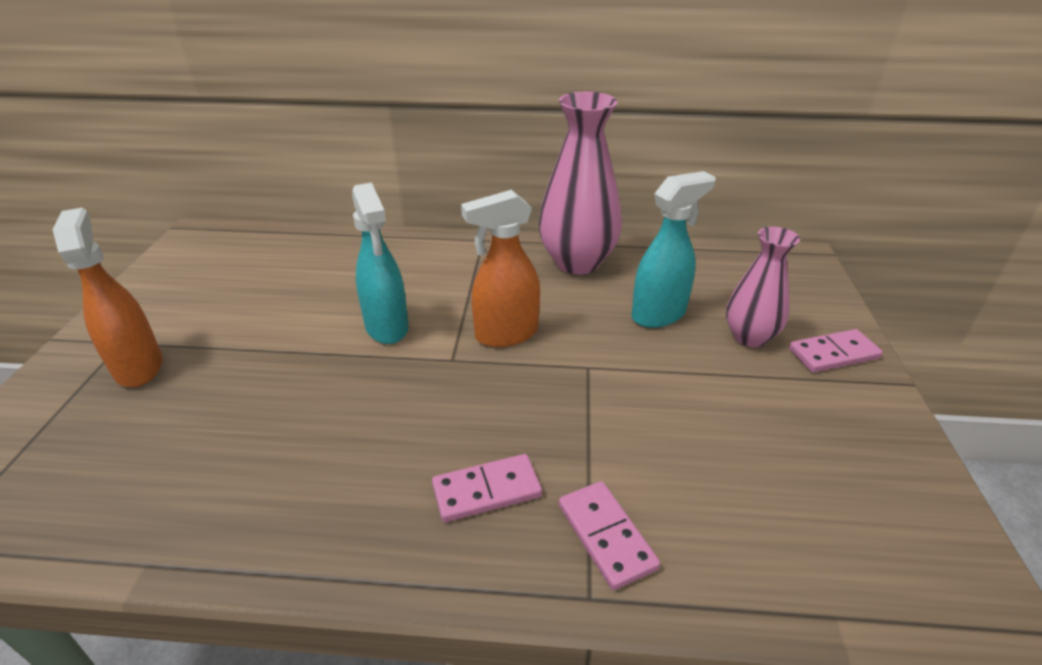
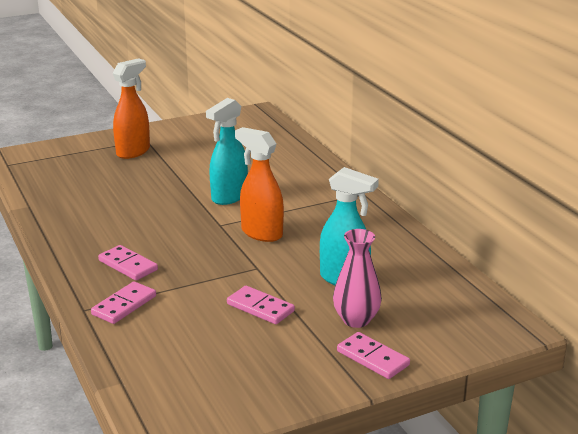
camera: 60 degrees right, 10 degrees down
pink vase [538,92,622,275] -> none
none -> pink domino [227,286,295,324]

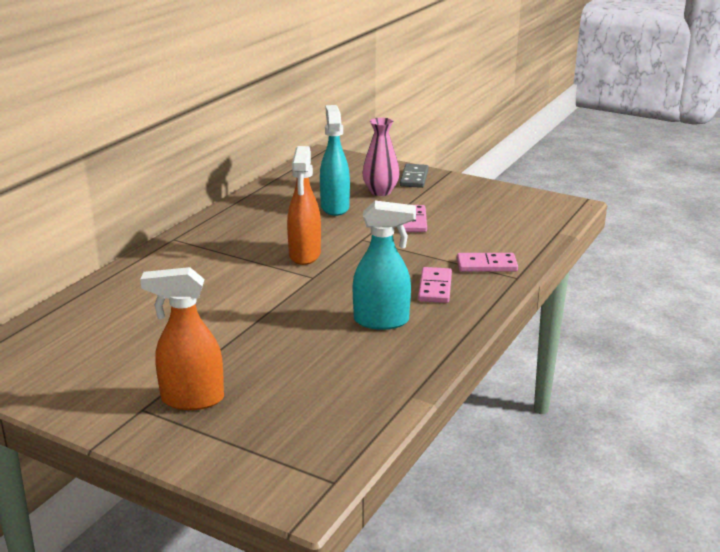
camera: 125 degrees left, 0 degrees up
turquoise spray bottle [206,98,248,205] -> turquoise spray bottle moved to [353,201,416,330]
pink domino [337,332,410,379] -> grey domino [400,164,429,188]

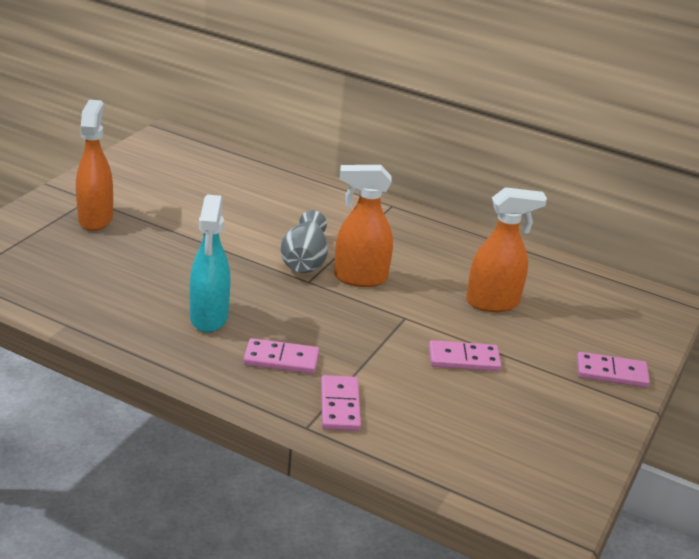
camera: 85 degrees right, 5 degrees up
turquoise spray bottle [320,105,350,216] -> orange spray bottle [466,187,547,312]
pink vase [362,118,400,196] -> none
grey domino [400,164,429,188] -> pink domino [577,352,650,388]
none -> grey vase [281,210,328,273]

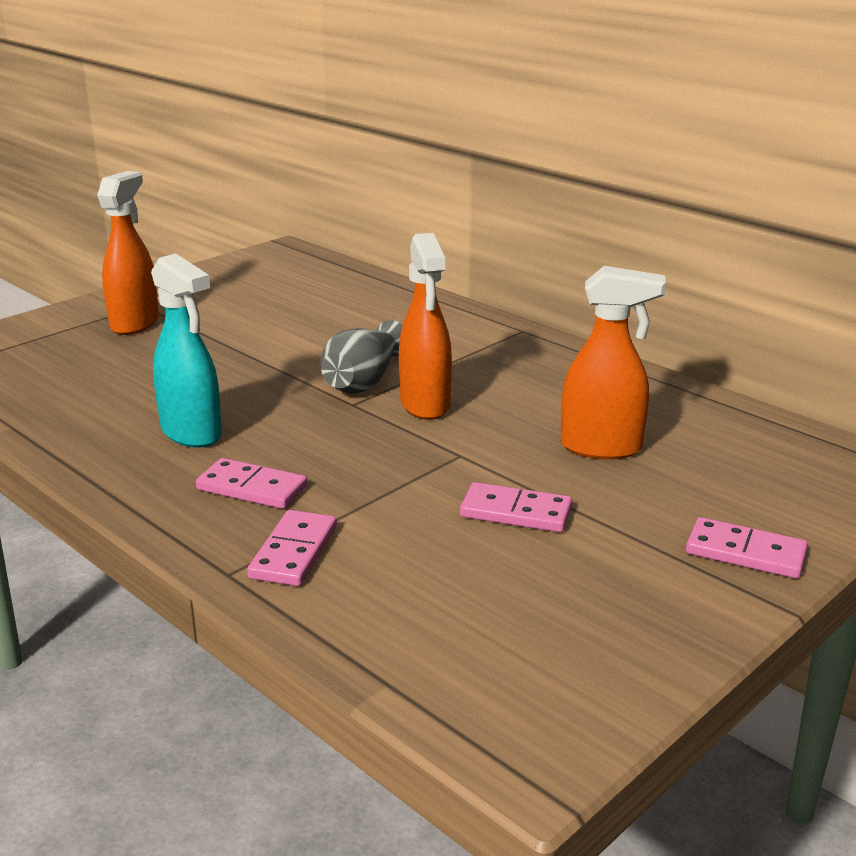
camera: 20 degrees right, 5 degrees down
turquoise spray bottle [189,195,230,333] -> turquoise spray bottle turned 60 degrees counterclockwise [151,253,222,448]
orange spray bottle [334,165,393,287] -> orange spray bottle turned 120 degrees counterclockwise [399,233,452,420]

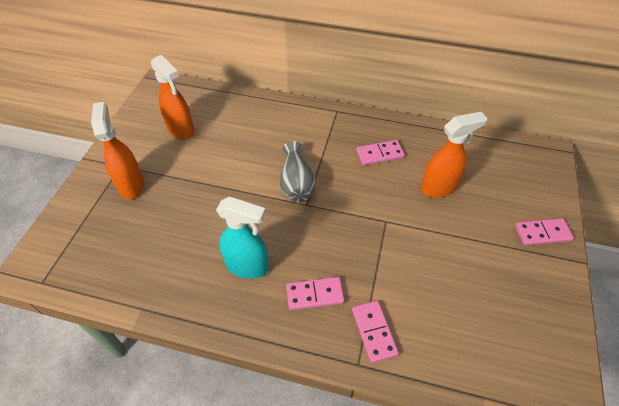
camera: 30 degrees left, 25 degrees up
orange spray bottle [399,233,452,420] -> orange spray bottle moved to [151,55,194,140]
pink domino [460,482,572,532] -> pink domino moved to [356,140,405,165]

